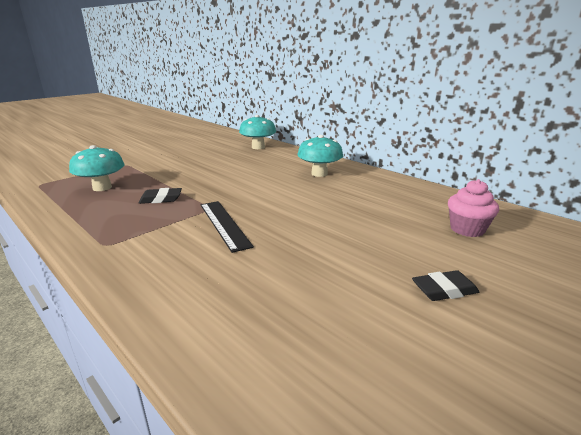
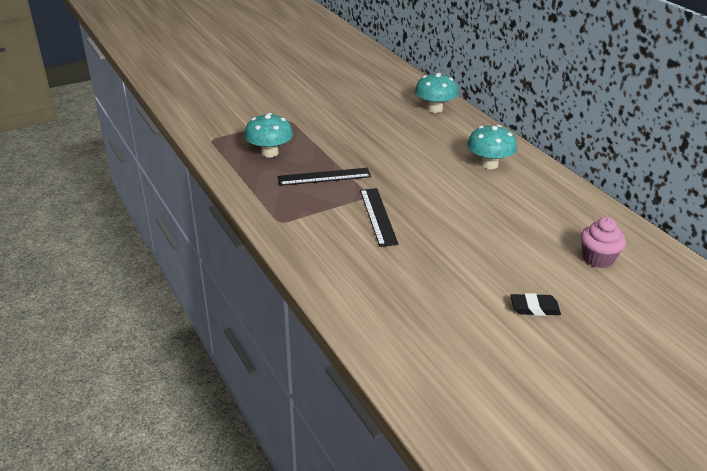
camera: 15 degrees right, 10 degrees up
black eraser [139,188,182,204] -> black ruler [278,168,371,186]

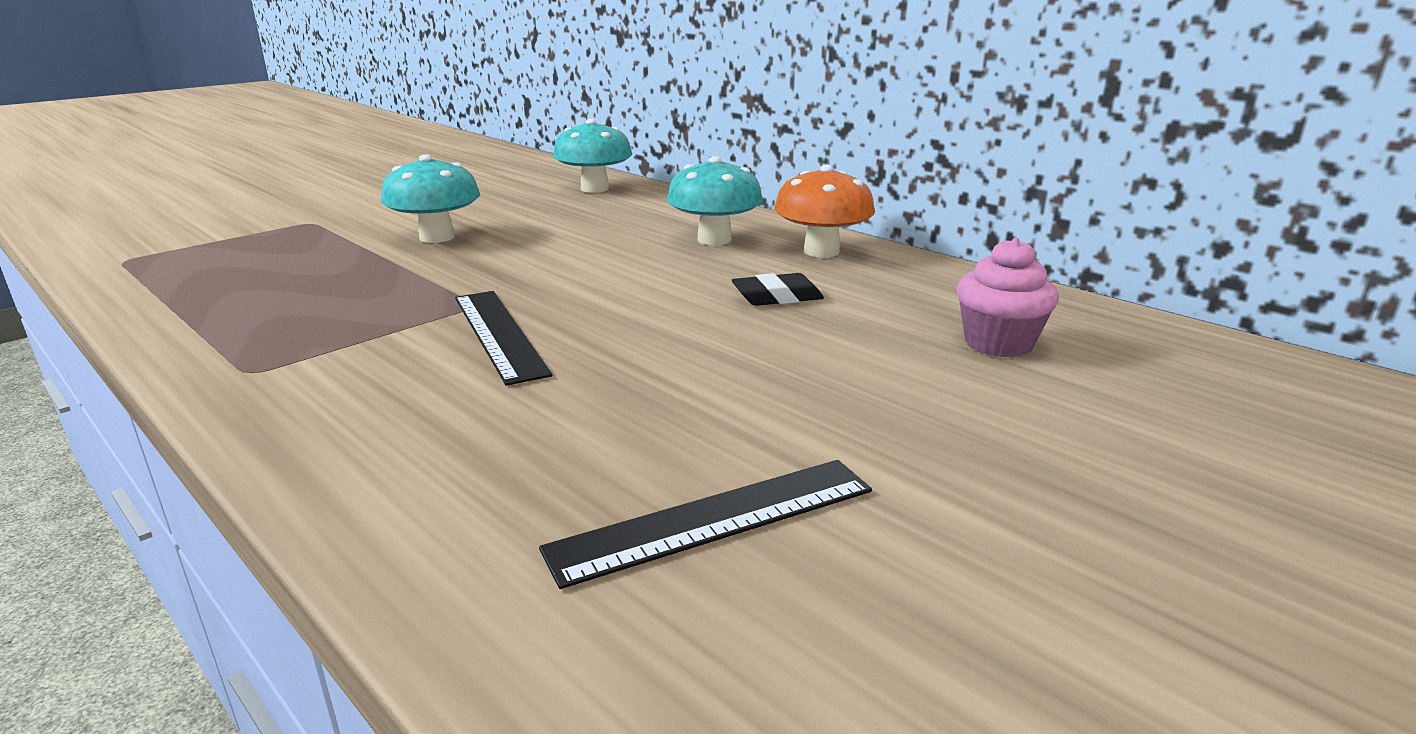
camera: 15 degrees left, 10 degrees down
turquoise mushroom [244,113,293,157] -> turquoise mushroom moved to [381,154,480,243]
black ruler [278,168,371,186] -> black ruler moved to [539,460,872,589]
black eraser [510,293,561,316] -> black eraser moved to [732,273,824,306]
none -> orange mushroom [774,165,875,258]

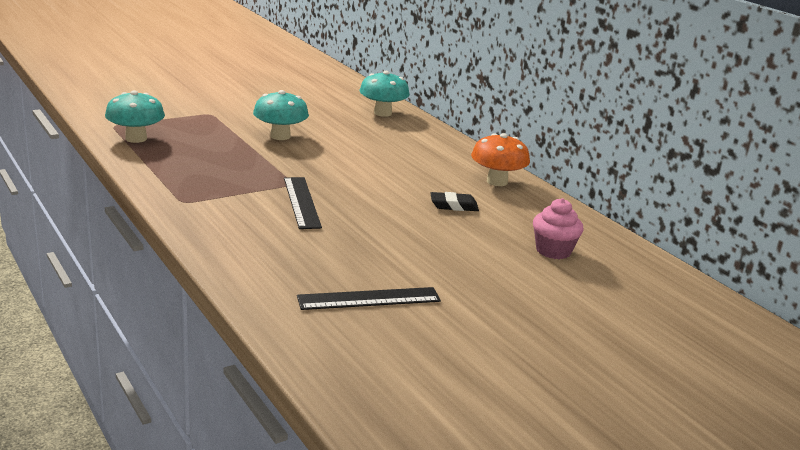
camera: 10 degrees right, 0 degrees up
turquoise mushroom [667,156,763,245] -> turquoise mushroom moved to [105,90,165,143]

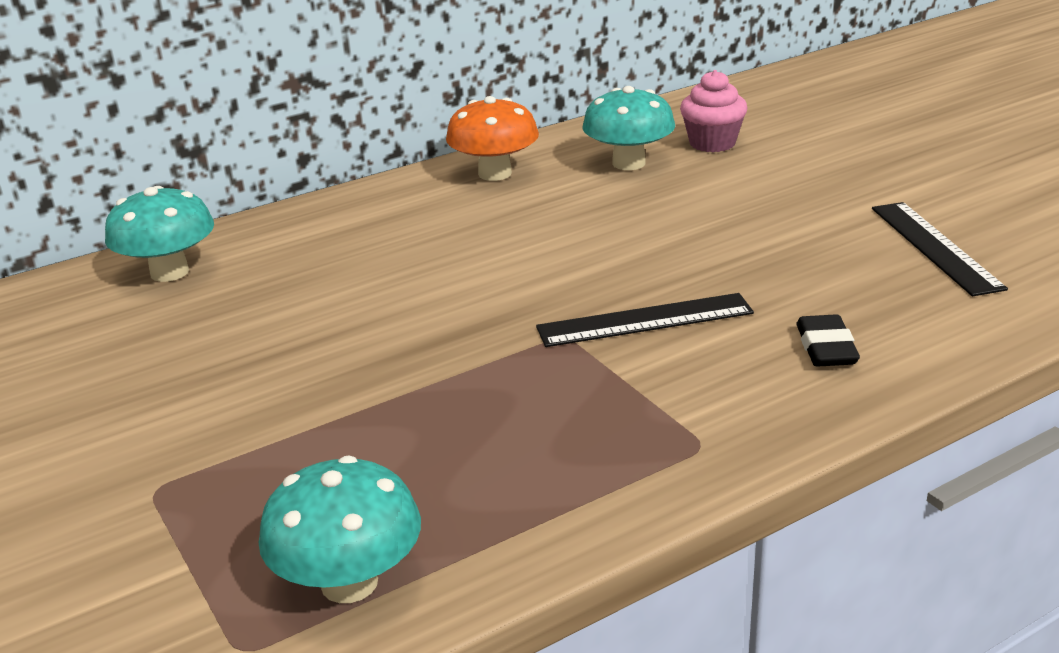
camera: 85 degrees left, 5 degrees up
turquoise mushroom [253,90,309,140] -> turquoise mushroom moved to [582,86,675,170]
black eraser [431,192,479,211] -> black eraser moved to [796,314,860,367]

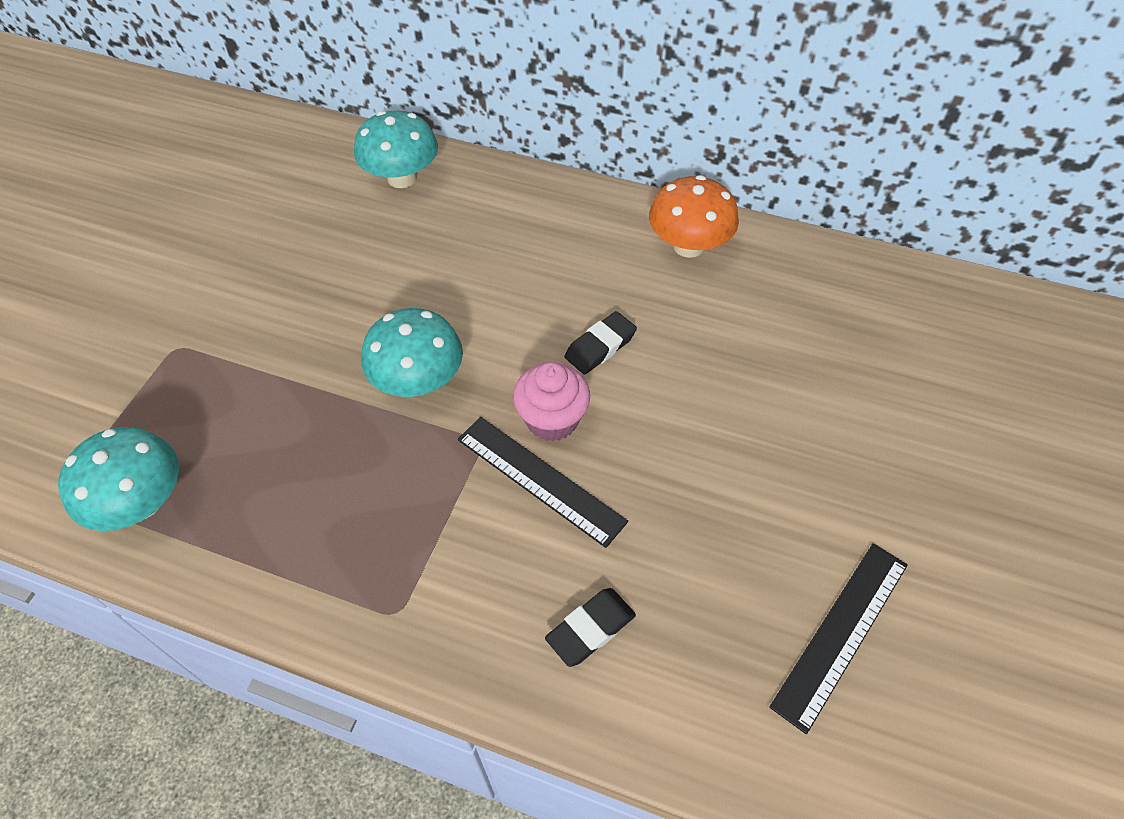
camera: 50 degrees right, 25 degrees up
turquoise mushroom [582,86,675,170] -> turquoise mushroom moved to [361,308,463,397]
pink cupcake [680,70,747,152] -> pink cupcake moved to [513,362,590,441]
none -> black eraser [564,311,637,375]

